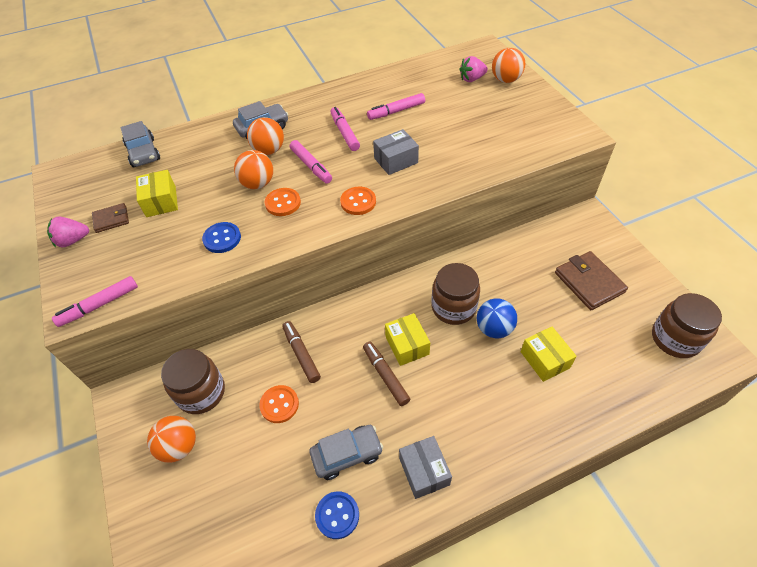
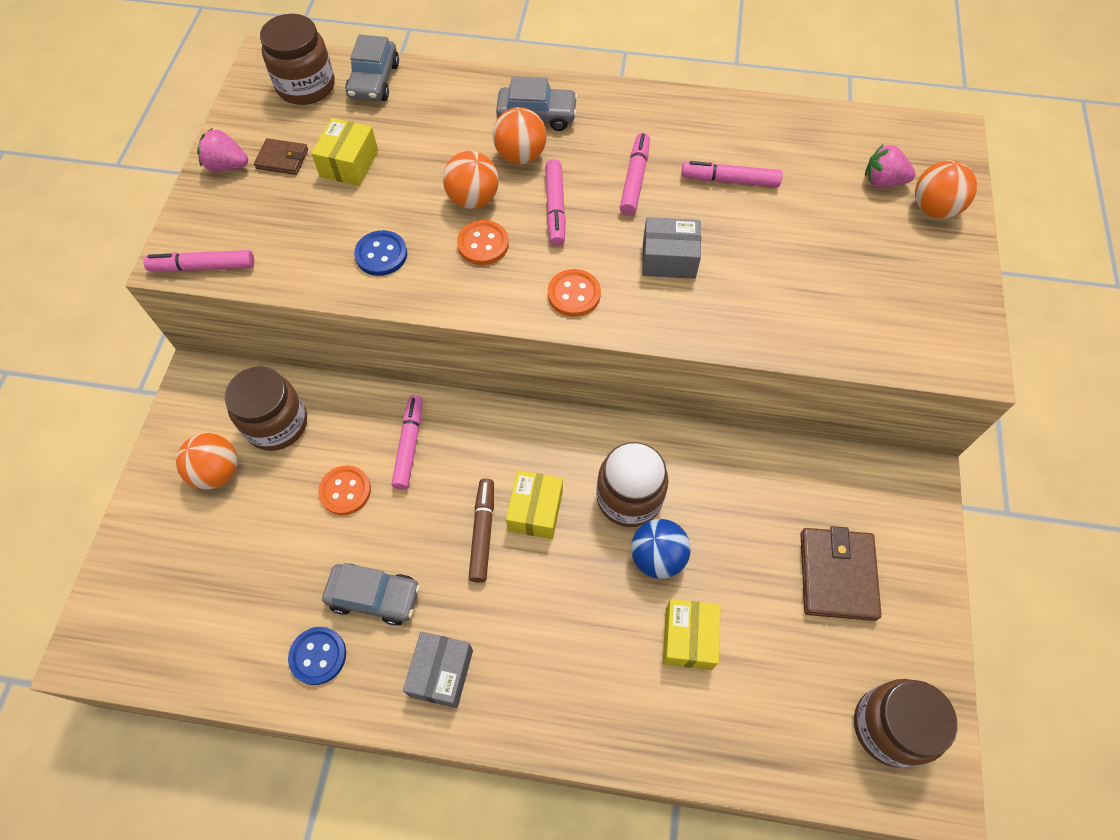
camera: 30 degrees right, 10 degrees up
brown marker [282,321,321,383] -> pink marker [392,395,423,490]
none -> brown jar [260,14,335,105]

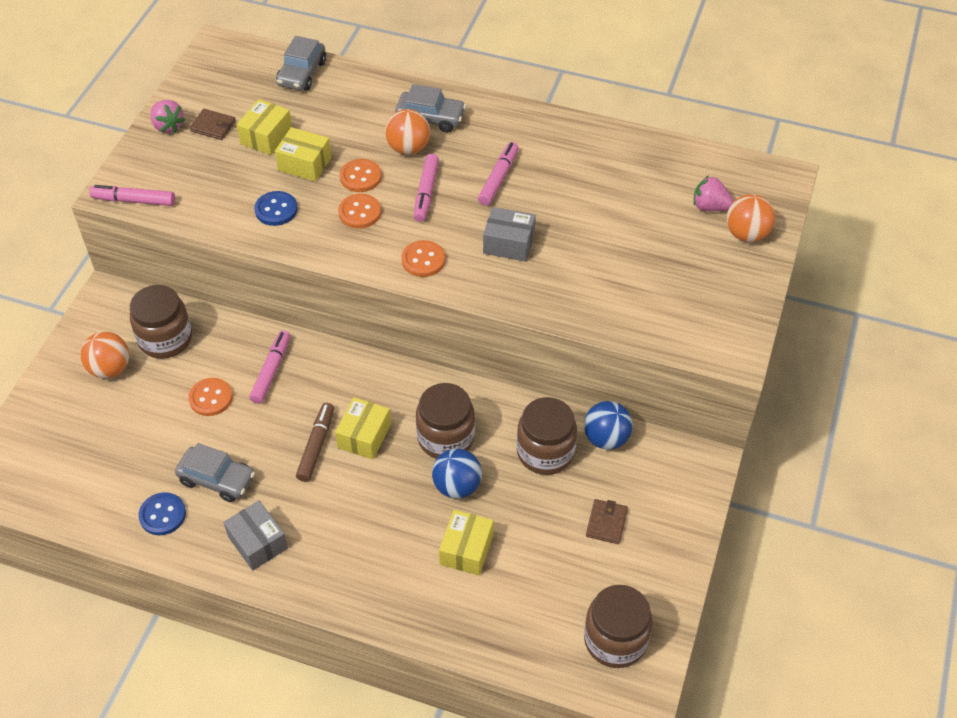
camera: 10 degrees right, 10 degrees down
pink strawberry [197,129,248,171] -> pink strawberry turned 150 degrees counterclockwise [150,100,185,133]
brown jar [260,14,335,105] -> brown jar moved to [517,397,577,475]
grey box [403,632,473,708] -> grey box turned 60 degrees counterclockwise [223,500,288,571]
orange ball [443,151,499,209] -> orange button [340,159,382,192]
pink marker [681,161,783,187] -> none
brown wallet [800,526,882,621] -> brown wallet [586,499,628,544], size x0.56
none -> yellow box [275,127,331,181]
none -> blue ball [584,401,633,450]

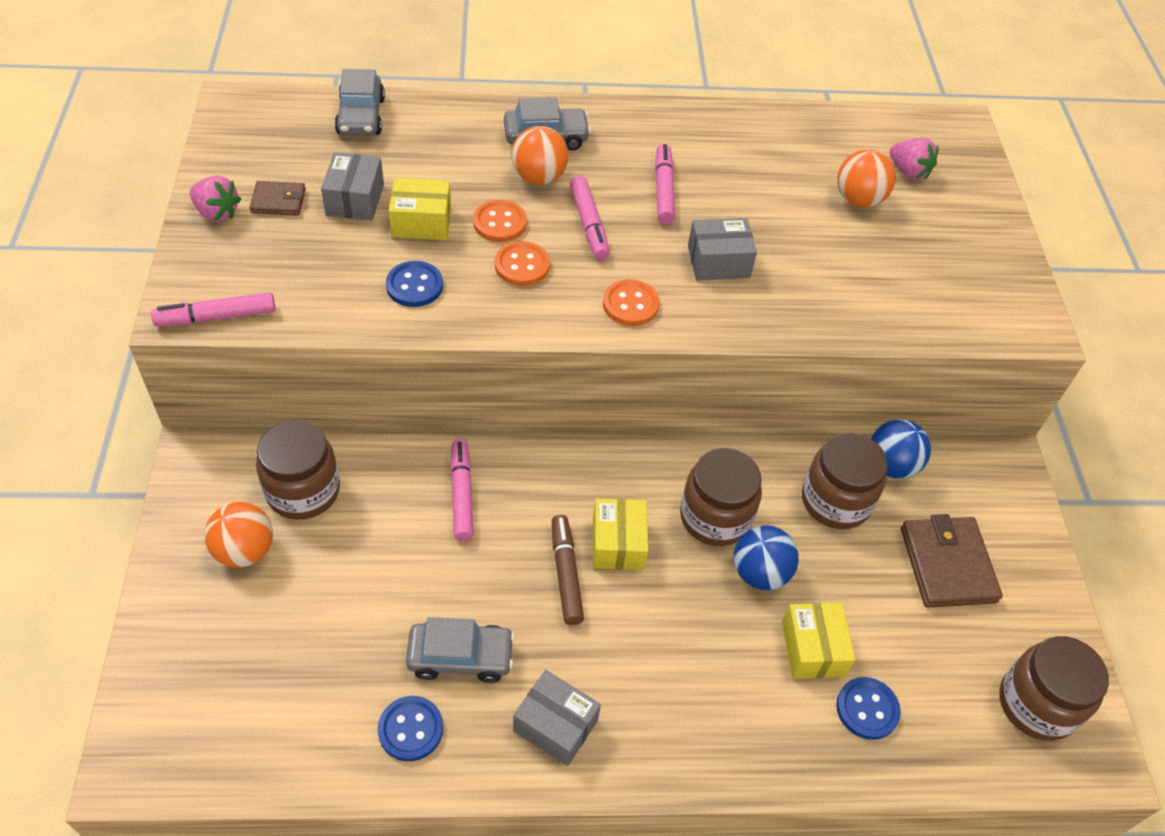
camera: 25 degrees left, 0 degrees up
orange button [188,378,233,416] -> none
yellow box [237,99,292,155] -> grey box [321,152,384,221]
brown wallet [586,499,628,544] -> brown wallet [901,514,1003,608], size x1.79
pink strawberry [693,176,734,211] -> pink strawberry turned 135 degrees counterclockwise [890,138,939,180]
orange ball [726,194,775,242] -> orange ball moved to [837,149,896,207]
none -> blue button [836,677,901,740]

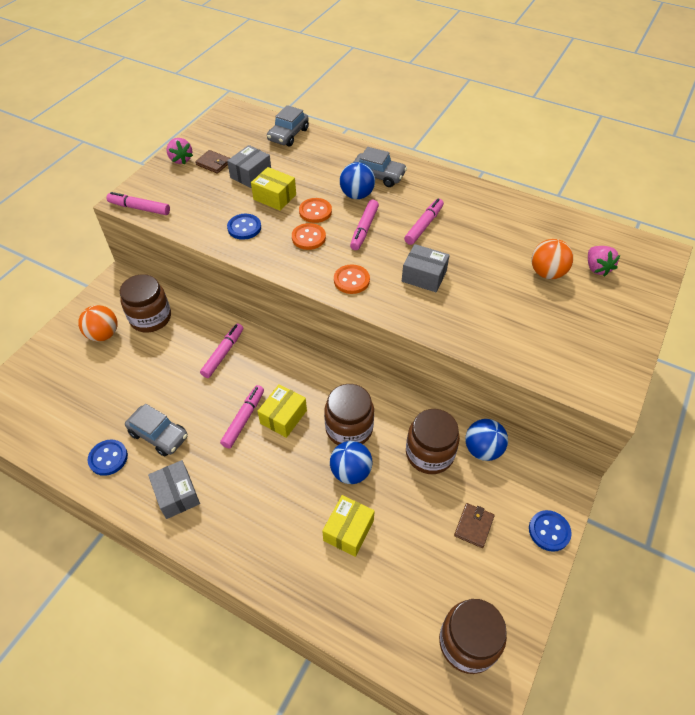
camera: 35 degrees right, 0 degrees up
orange ball [511,126,569,185] -> blue ball [340,162,375,199]
brown marker [552,515,584,625] -> pink marker [220,385,264,448]
blue button [836,677,901,740] -> blue button moved to [529,510,572,552]
brown wallet [901,514,1003,608] -> brown wallet [454,503,495,548], size x0.56

